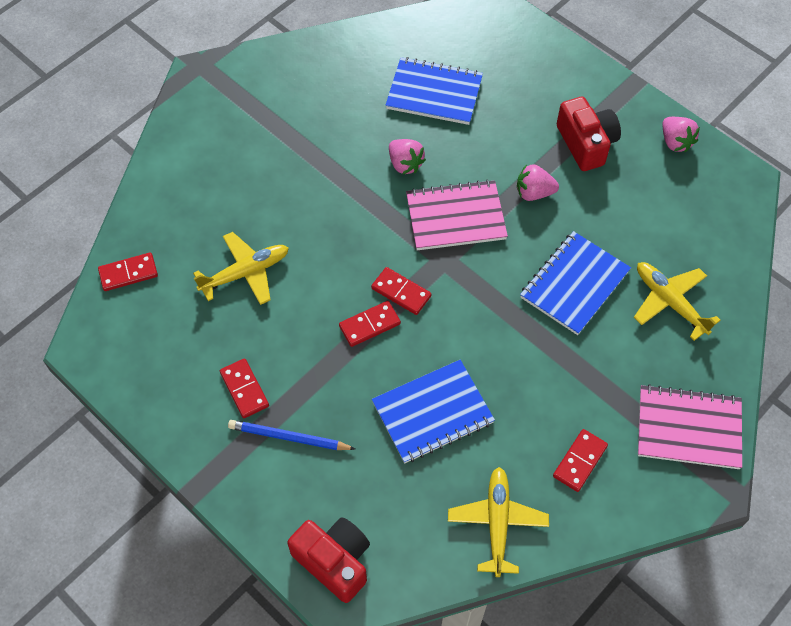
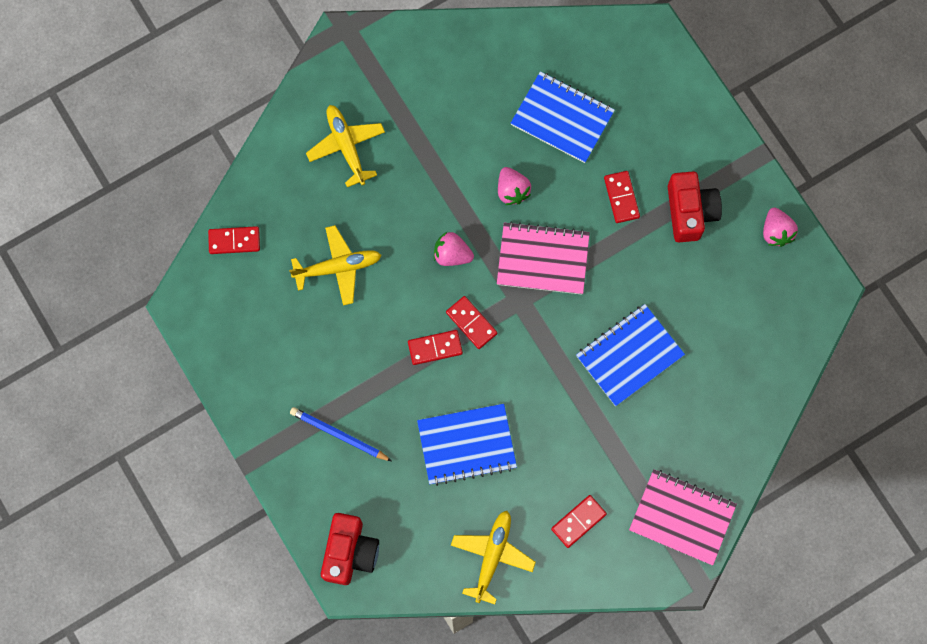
camera: 15 degrees right, 15 degrees up
red domino [220,358,269,418] -> red domino moved to [604,171,640,223]
red camera [287,517,370,603] -> red camera turned 45 degrees clockwise [321,513,379,585]
pink strawberry [517,164,559,201] -> pink strawberry moved to [434,232,474,266]
yellow plane [634,262,720,341] -> yellow plane moved to [306,105,385,187]

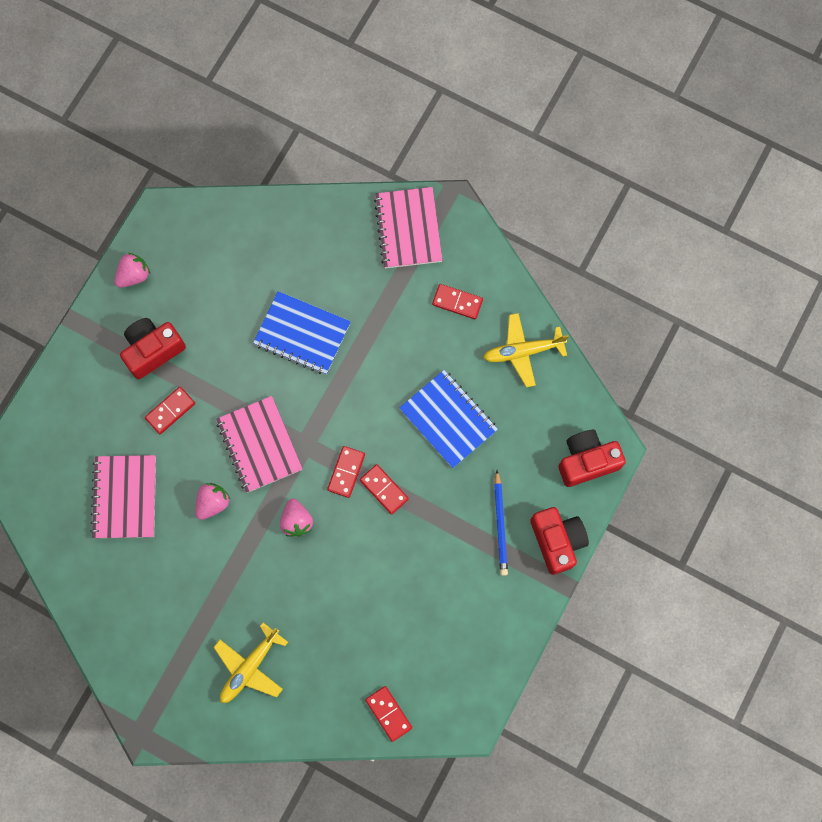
camera: 120 degrees left, 0 degrees up
yellow plane [289,225,381,306] -> none
blue notebook [511,71,615,163] -> pink notebook [90,455,156,538]
none -> red camera [530,507,589,575]

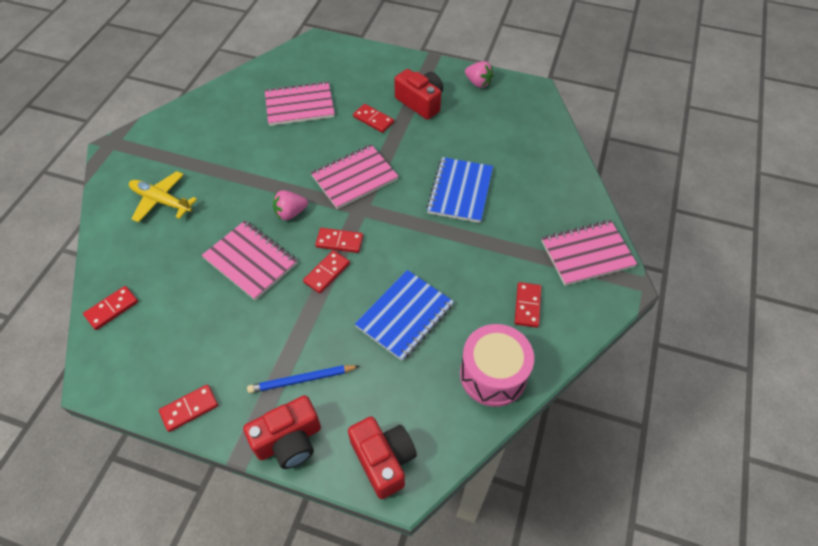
camera: 80 degrees right, 20 degrees down
pink strawberry [195,483,230,520] -> none
yellow plane [483,313,569,387] -> pink drum [460,324,534,407]
none -> red domino [159,384,218,432]
none -> pink notebook [202,221,297,300]

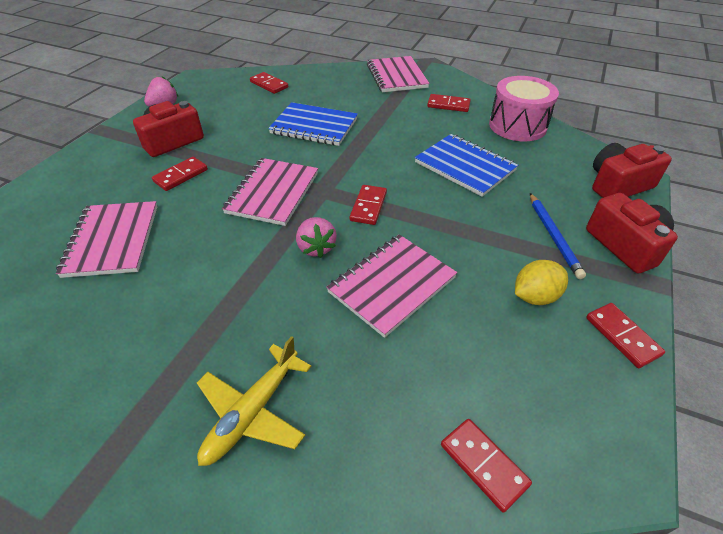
camera: 85 degrees left, 10 degrees down
red domino [303,250,350,294] -> red domino moved to [250,72,288,94]
pink notebook [311,144,399,209] -> pink notebook turned 45 degrees clockwise [222,158,318,226]
none -> yellow lemon [515,260,568,305]

